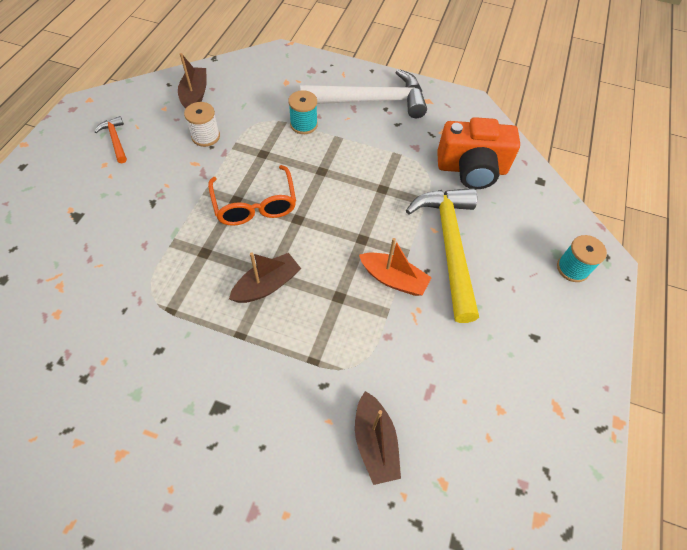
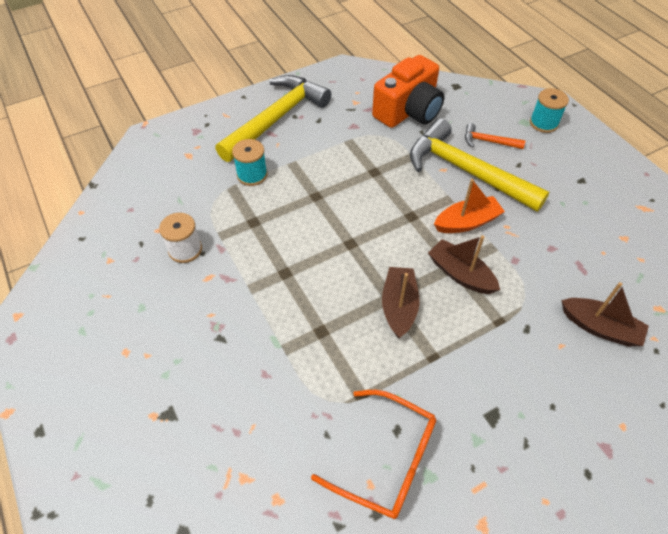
camera: 45 degrees left, 5 degrees down
orange hammer [94,116,127,163] -> orange hammer moved to [465,123,525,149]
brown boat [178,53,207,108] -> brown boat moved to [428,236,500,294]
orange glasses [208,165,296,226] -> orange glasses moved to [311,390,436,519]
white hammer [300,69,427,118] -> yellow hammer [215,75,331,162]

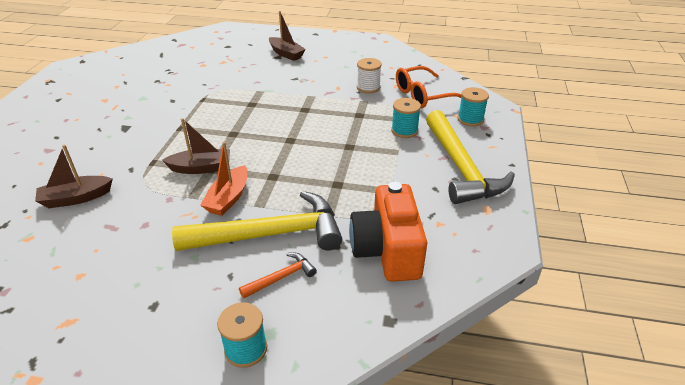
camera: 130 degrees right, 15 degrees down
orange glasses [311,390,436,519] -> orange glasses moved to [396,66,462,108]
brown boat [382,267,420,339] -> brown boat moved to [269,11,306,61]
none -> turquoise spool [458,87,489,126]

